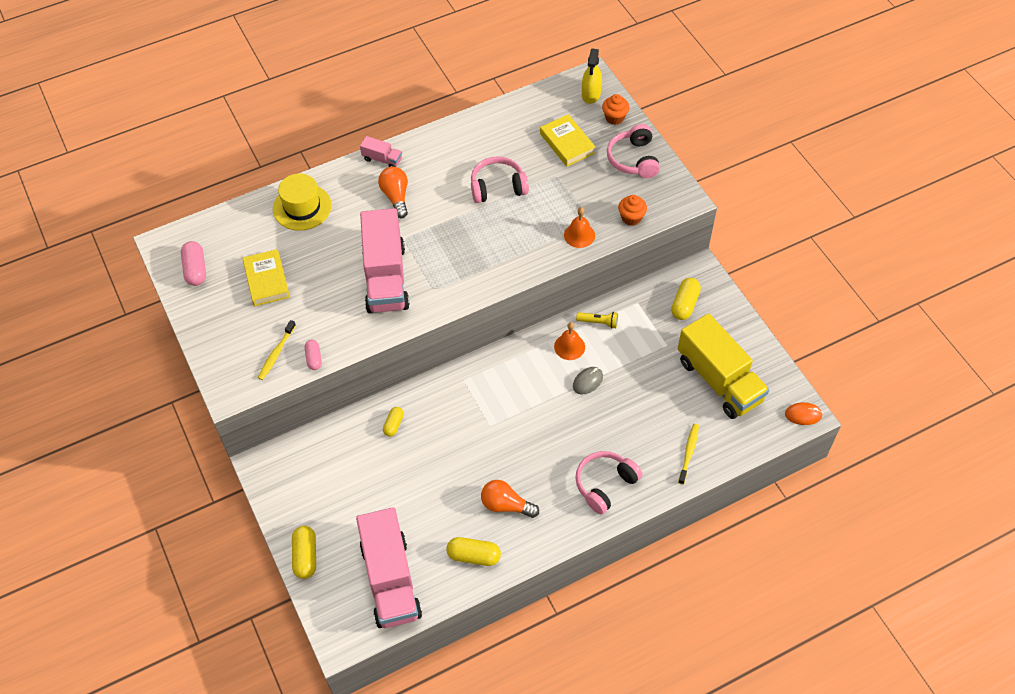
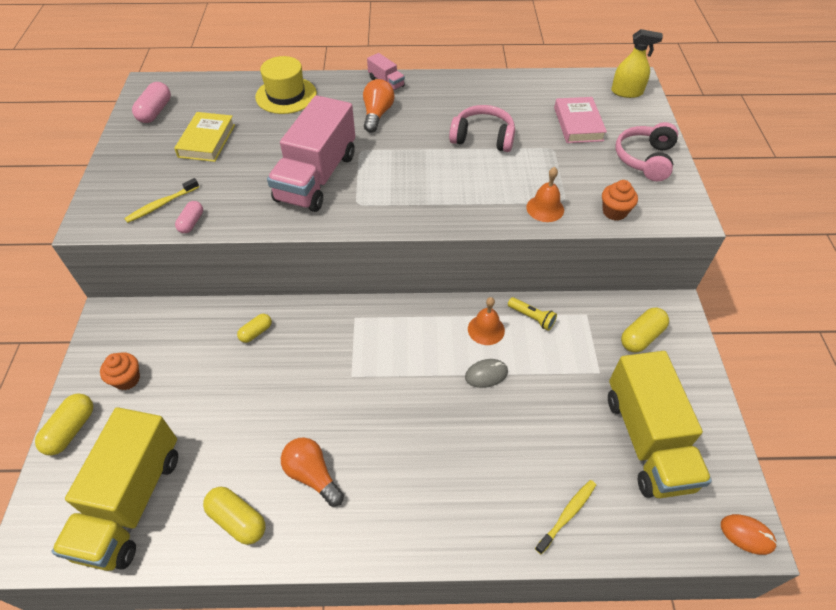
camera: 25 degrees right, 5 degrees down
pink truck [356,507,422,628] -> yellow truck [52,407,178,571]
yellow book [540,114,595,167] -> pink book [554,97,607,143]
pink headphones [575,451,642,514] -> none
yellow spray bottle [582,48,602,104] -> yellow spray bottle turned 120 degrees counterclockwise [611,29,663,98]
orange cupcake [602,94,629,125] -> orange cupcake moved to [100,352,140,390]

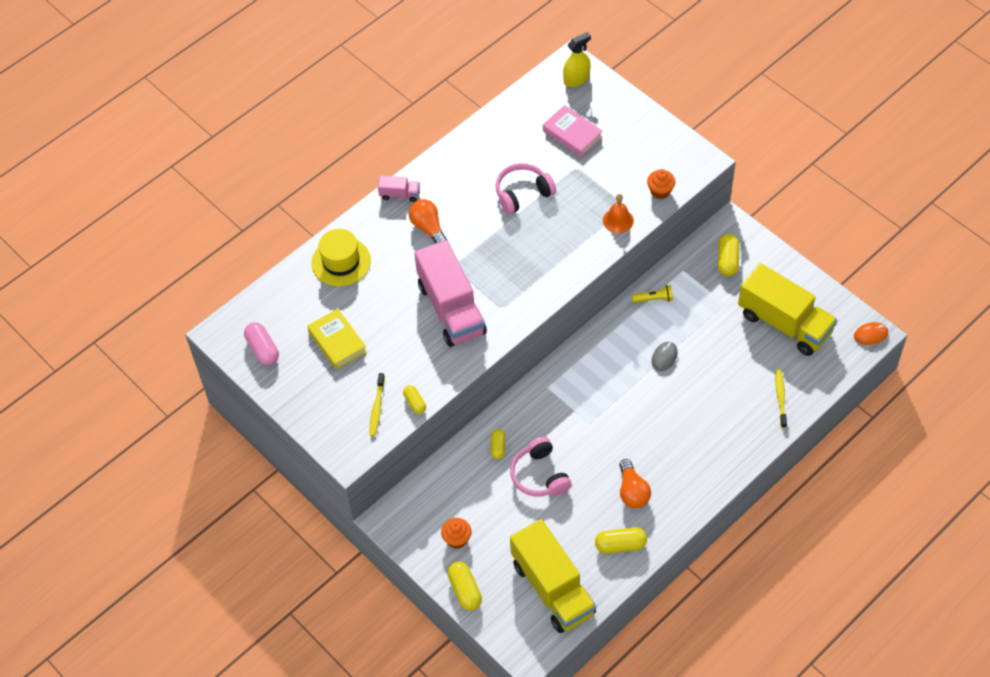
camera: 40 degrees left, 5 degrees up
pink capsule [175,201,203,233] -> yellow capsule [403,385,426,414]
orange light bulb [281,438,344,507] -> orange light bulb turned 105 degrees counterclockwise [619,459,651,508]
orange bell [468,297,505,345] -> none
pink headphones [615,122,678,181] -> pink headphones moved to [510,437,572,497]

